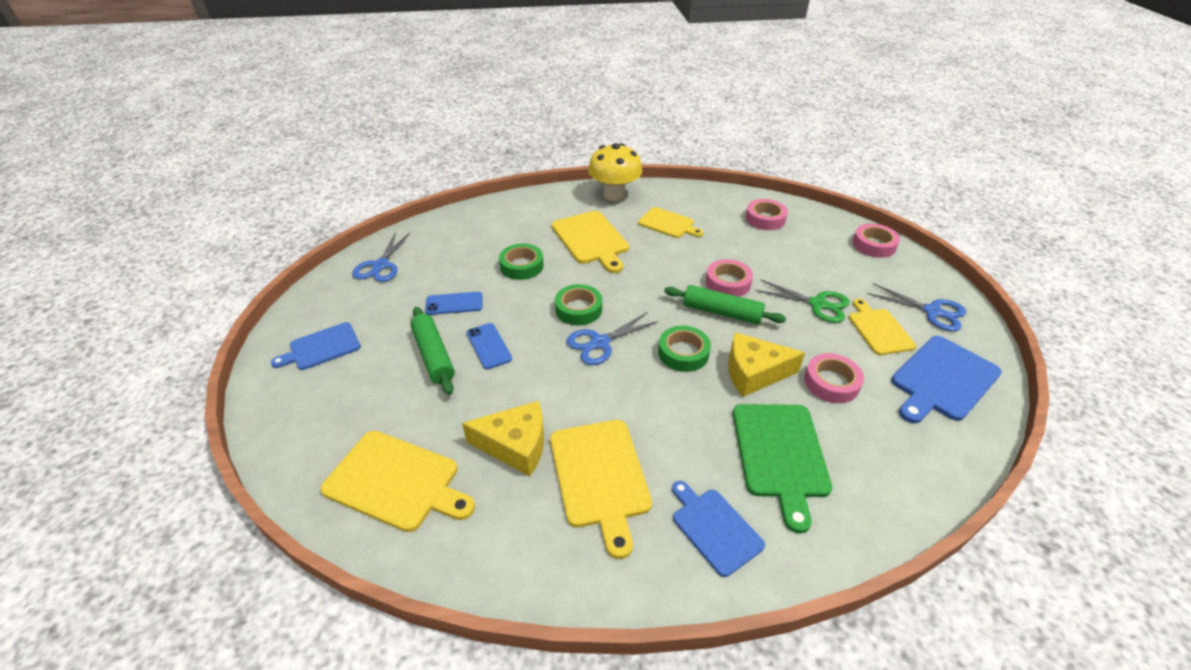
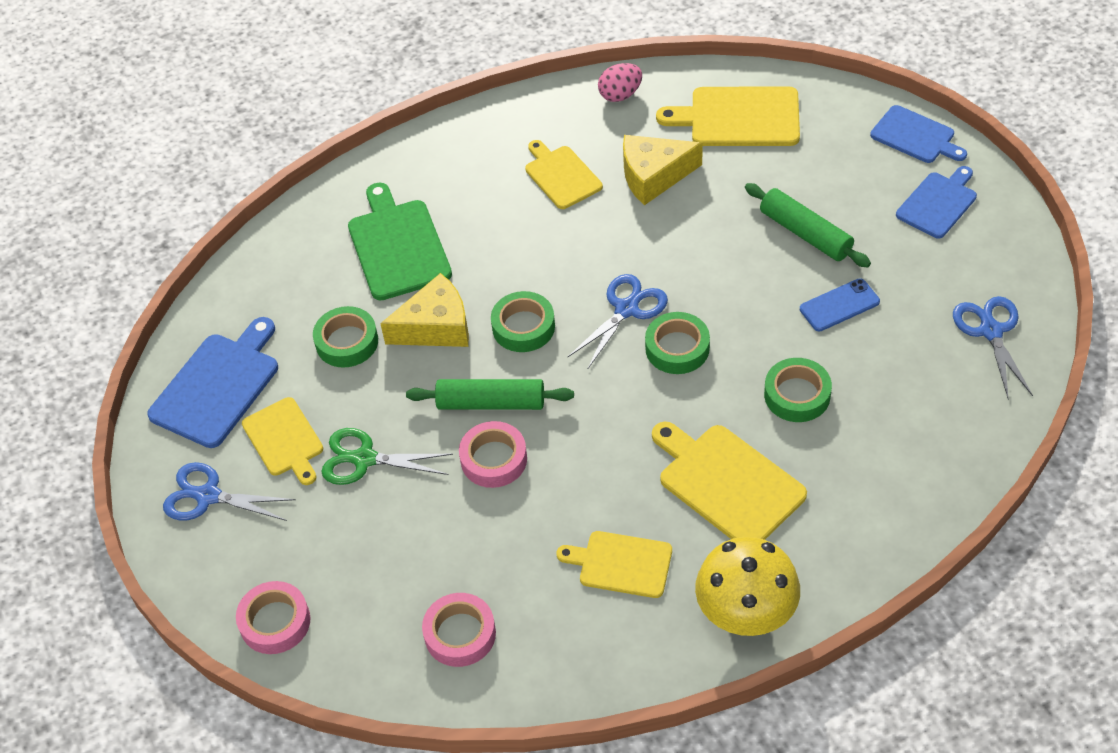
camera: 165 degrees right, 10 degrees up
blue phone [466,323,512,369] -> none
yellow cutting board [550,420,652,559] -> yellow cutting board [525,140,603,209], size x0.66
blue cutting board [672,481,765,577] -> blue cutting board moved to [870,105,967,163]
pink tape [804,353,864,403] -> green tape [313,306,378,368]
none -> pink egg [598,63,642,102]

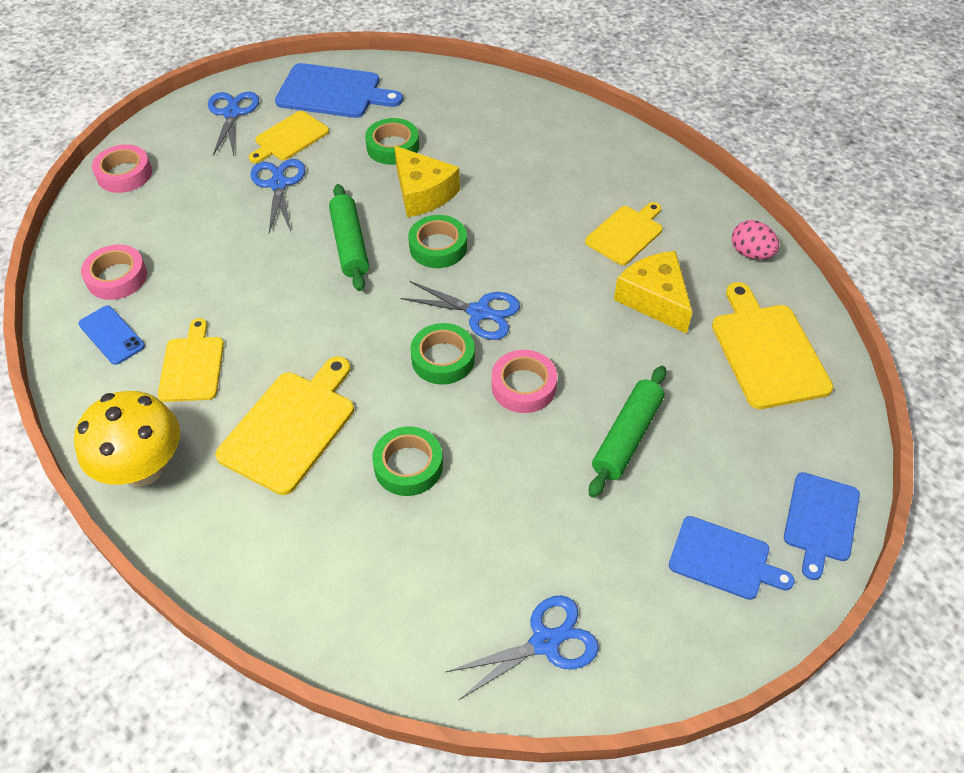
camera: 70 degrees right, 0 degrees up
green scissors [321,428,453,485] -> blue scissors [250,159,306,233]
green cutting board [348,183,452,301] -> none
pink tape [459,421,527,488] -> pink tape moved to [492,350,557,413]
blue phone [800,278,880,331] -> blue phone moved to [78,305,145,365]

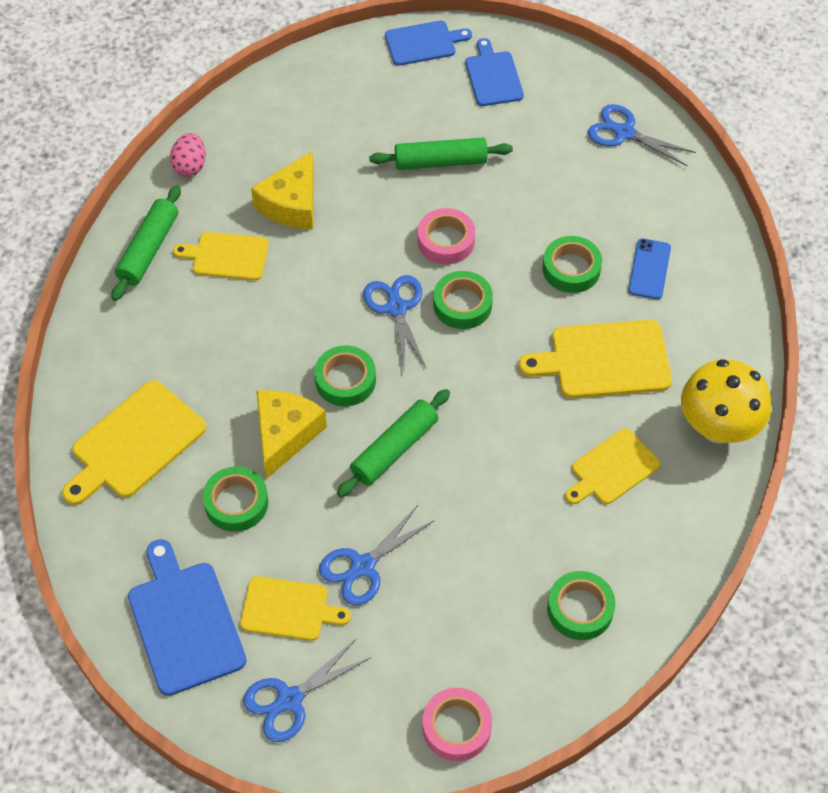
camera: 125 degrees left, 5 degrees up
blue phone [78,305,145,365] -> blue phone moved to [628,238,671,299]
pink tape [81,244,147,300] -> green tape [547,571,616,640]
yellow cutting board [712,282,833,409] -> yellow cutting board moved to [62,380,206,505]
none -> green rolling pin [112,185,181,301]

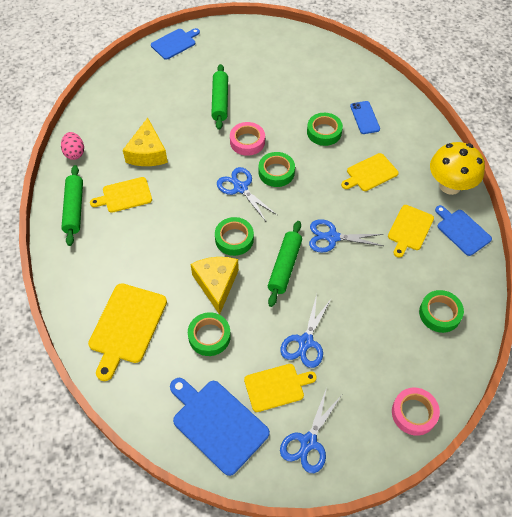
camera: 25 degrees left, 0 degrees up
green rolling pin [369,138,513,170] -> green rolling pin turned 60 degrees counterclockwise [211,64,228,130]
blue cutting board [465,38,524,106] -> blue cutting board moved to [435,205,492,256]
yellow cutting board [519,320,672,398] -> yellow cutting board [341,153,399,191], size x0.66
blue scissors [588,104,696,166] -> blue scissors moved to [309,219,384,253]

